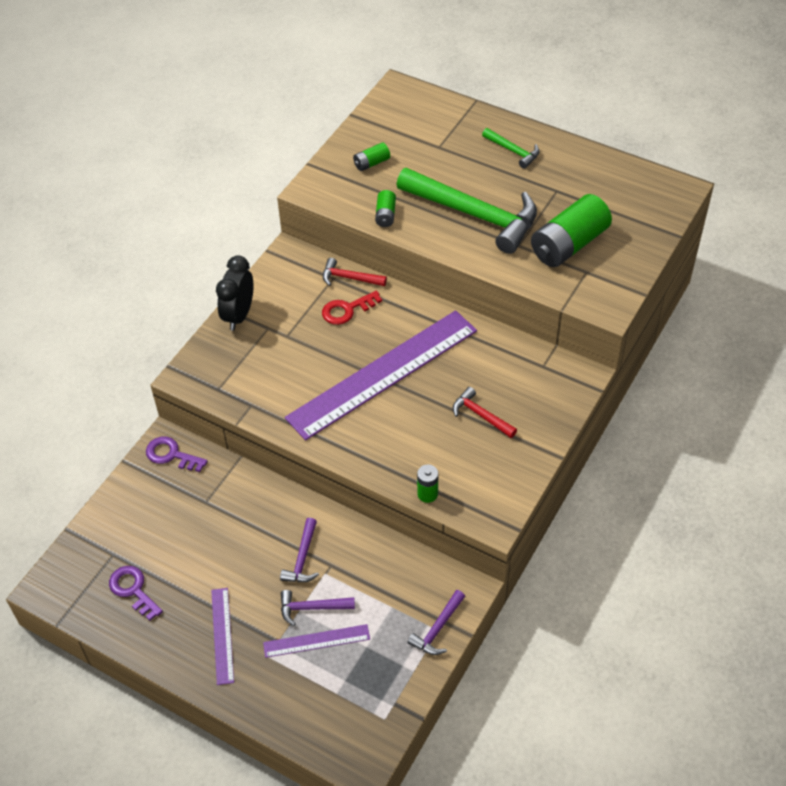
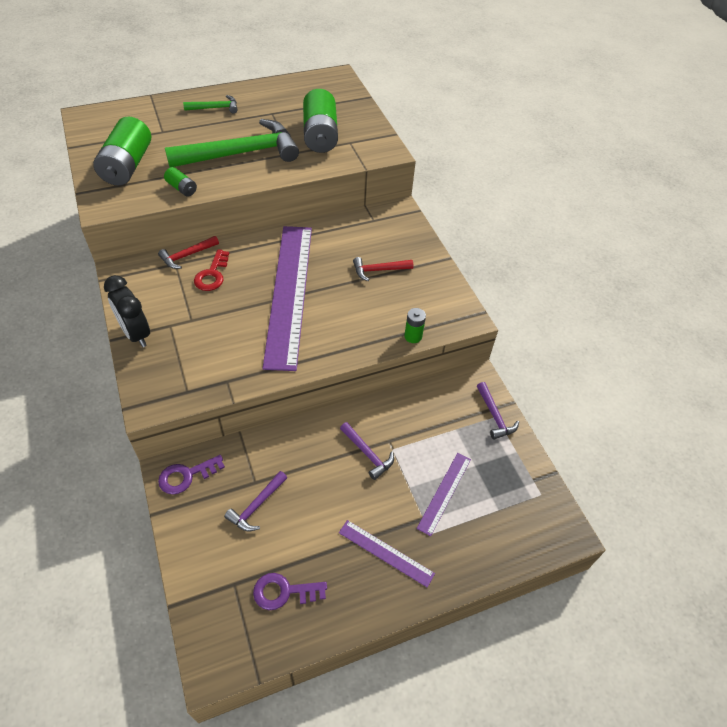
camera: 55 degrees left, 0 degrees up
purple hammer [281,590,355,626] -> purple hammer moved to [224,471,287,531]
green battery [353,142,390,171] -> green battery [93,117,151,186], size x2.16

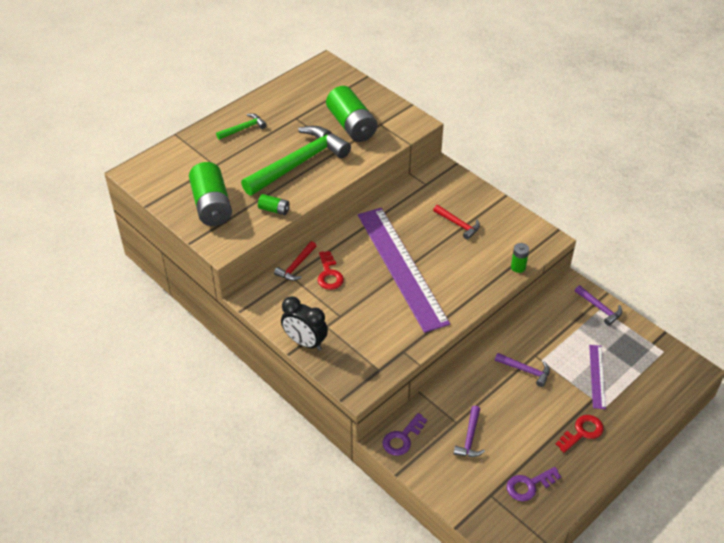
camera: 20 degrees left, 5 degrees down
purple ruler [339,520,435,587] -> red key [556,415,604,453]
red hammer [353,257,413,281] -> red hammer turned 105 degrees counterclockwise [433,205,480,240]

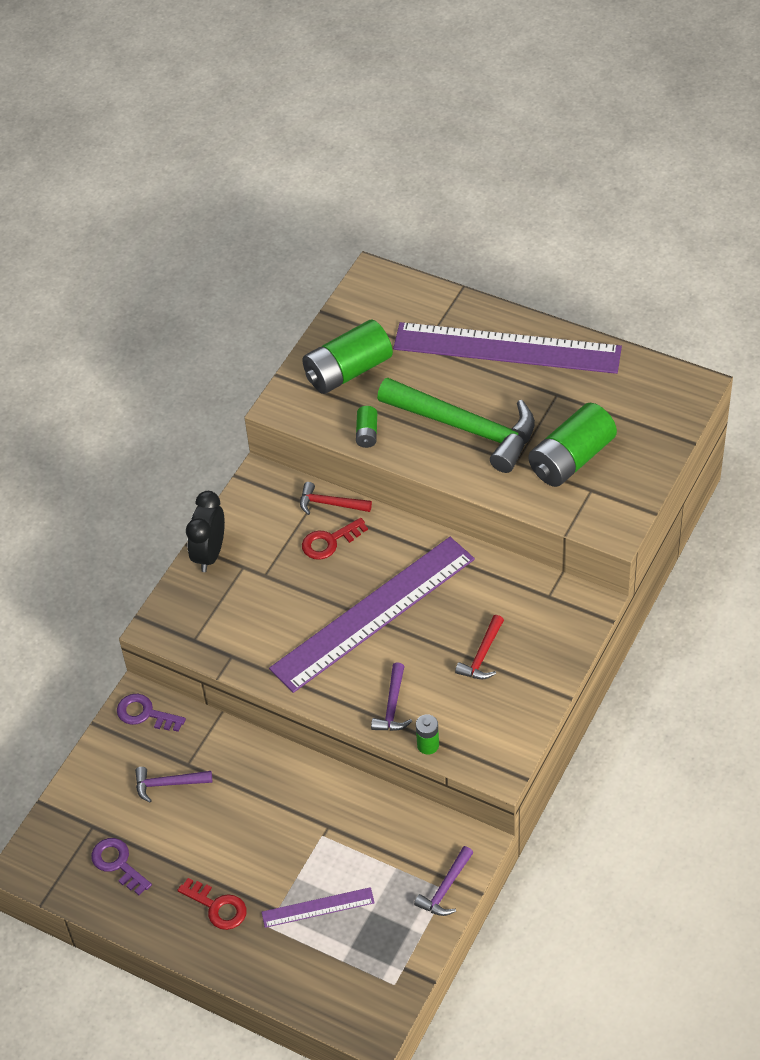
camera: 75 degrees right, 5 degrees up
green hammer [216,114,267,140] -> purple ruler [393,322,622,374]
purple hammer [495,353,550,387] -> purple hammer moved to [371,662,412,731]

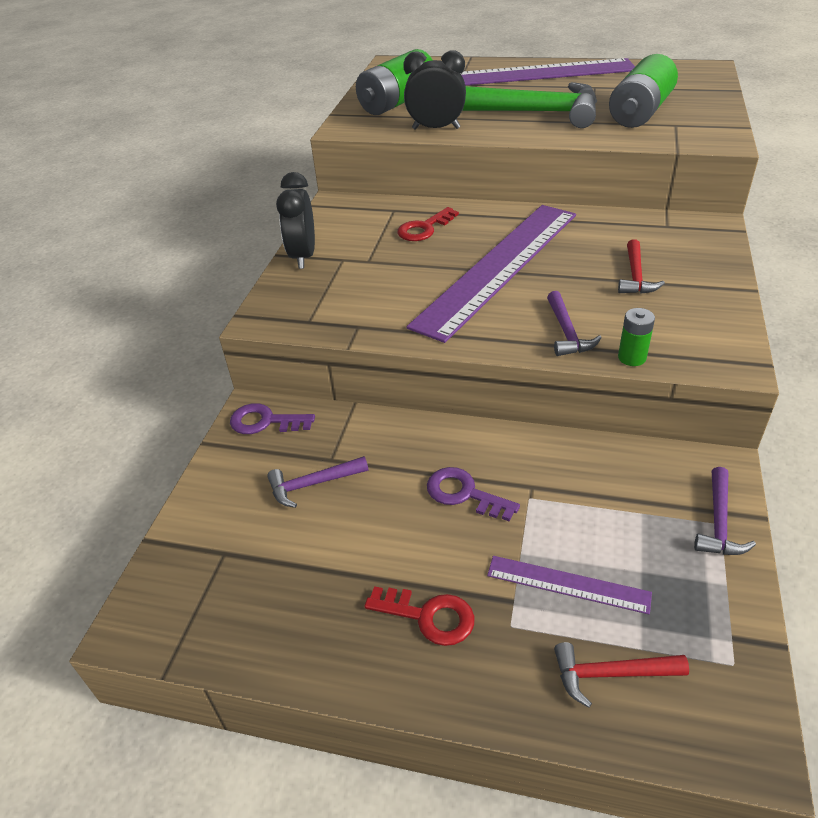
camera: 15 degrees left, 10 degrees down
purple key [91,838,152,895] -> purple key moved to [427,467,520,522]
purple ruler [262,887,375,928] -> purple ruler turned 45 degrees clockwise [487,556,652,615]
red hammer [300,482,372,515] -> red hammer moved to [554,642,689,708]
green battery [356,406,377,448] -> black clock [403,51,466,130]

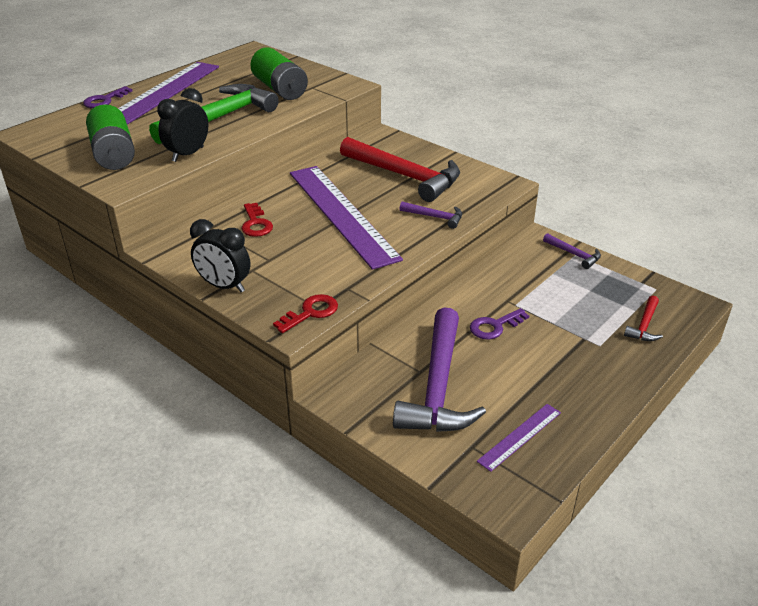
camera: 65 degrees left, 5 degrees down
purple key [230,403,315,434] -> purple key moved to [83,86,133,108]
purple hammer [267,456,368,508] -> purple hammer [393,308,486,432], size x2.23
red key [364,586,475,646] -> red key moved to [273,294,338,333]
purple ruler [487,556,652,615] -> purple ruler moved to [477,404,561,472]
red hammer [618,239,665,294] -> red hammer [340,137,460,202], size x2.23
green battery [618,308,655,366] -> none

